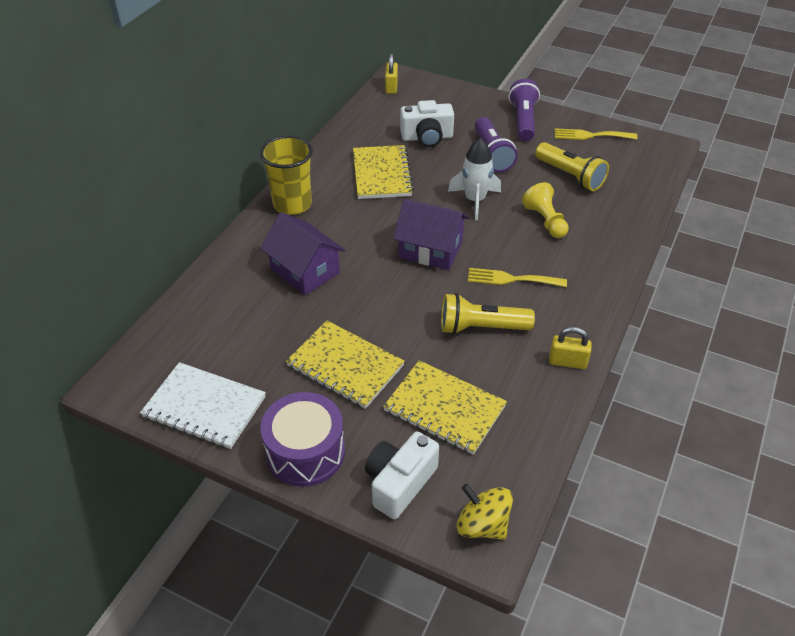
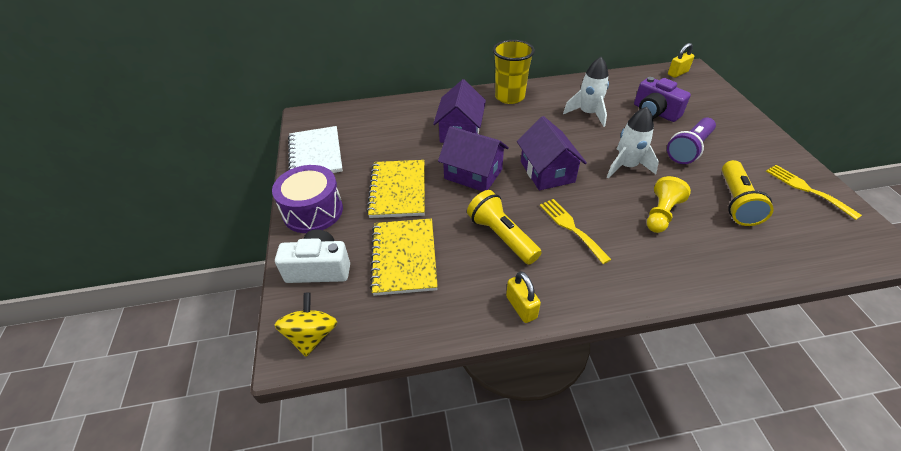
camera: 55 degrees right, 0 degrees up
yellow notebook [353,145,414,199] -> white rocket [563,57,609,127]
white camera [400,100,454,147] -> purple camera [634,77,691,122]
purple flashlight [509,79,540,141] -> none
none -> purple house [438,126,509,192]

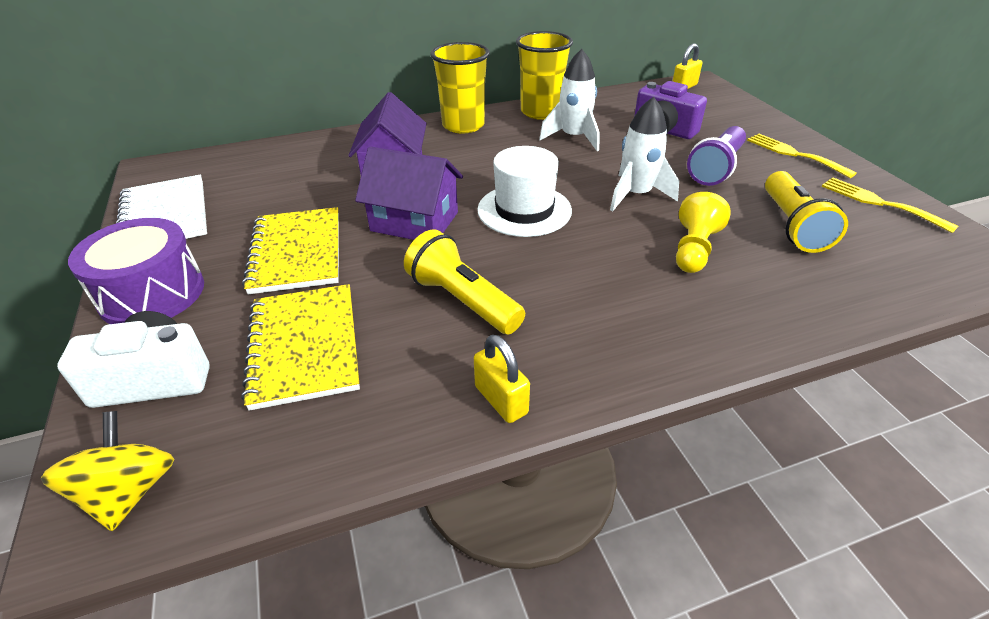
camera: 10 degrees left, 5 degrees down
purple house [517,116,587,191] -> white hat [477,146,572,237]
yellow fork [540,199,612,264] -> yellow fork moved to [747,134,857,178]
none -> yellow cup [516,31,573,120]

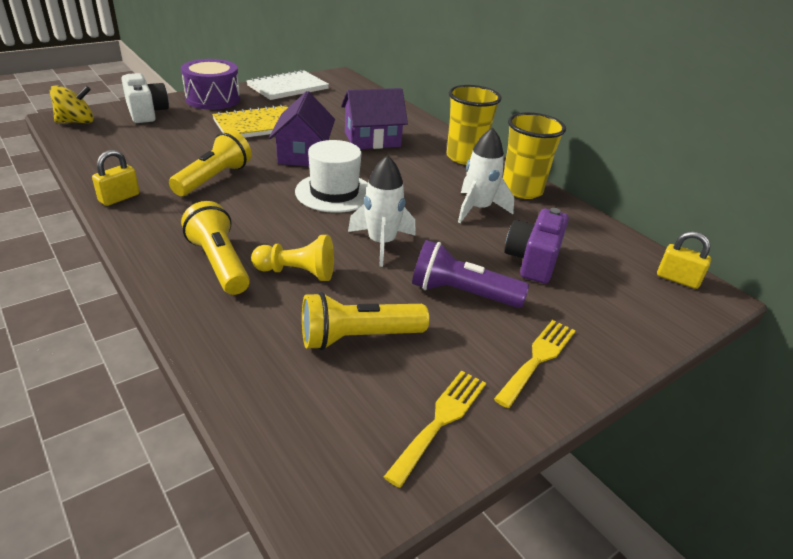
camera: 70 degrees right, 5 degrees down
yellow notebook [241,284,360,411] -> none
none -> yellow flashlight [181,201,250,295]

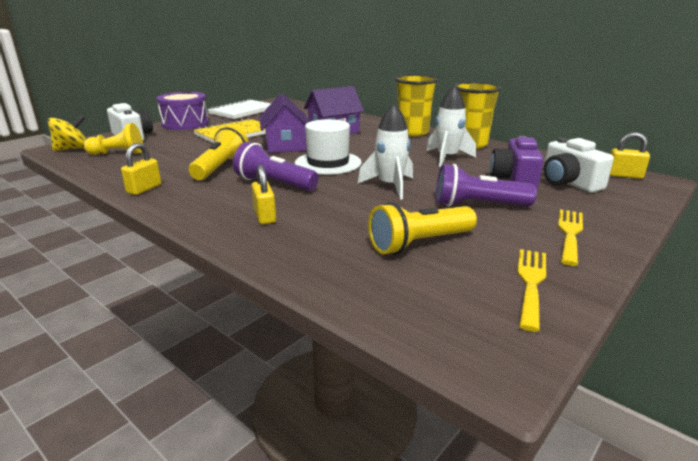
camera: 10 degrees left, 10 degrees down
yellow flashlight [181,201,250,295] -> yellow padlock [252,165,276,224]
yellow pawn [251,235,334,281] -> yellow pawn moved to [84,123,143,155]
none -> purple flashlight [233,142,318,191]
none -> white camera [543,138,614,193]

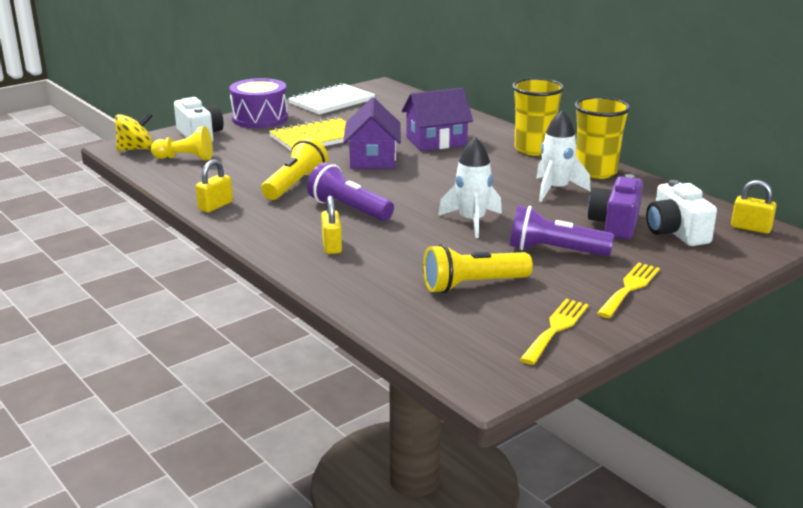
camera: 10 degrees right, 0 degrees up
white hat [295,119,362,175] -> none

